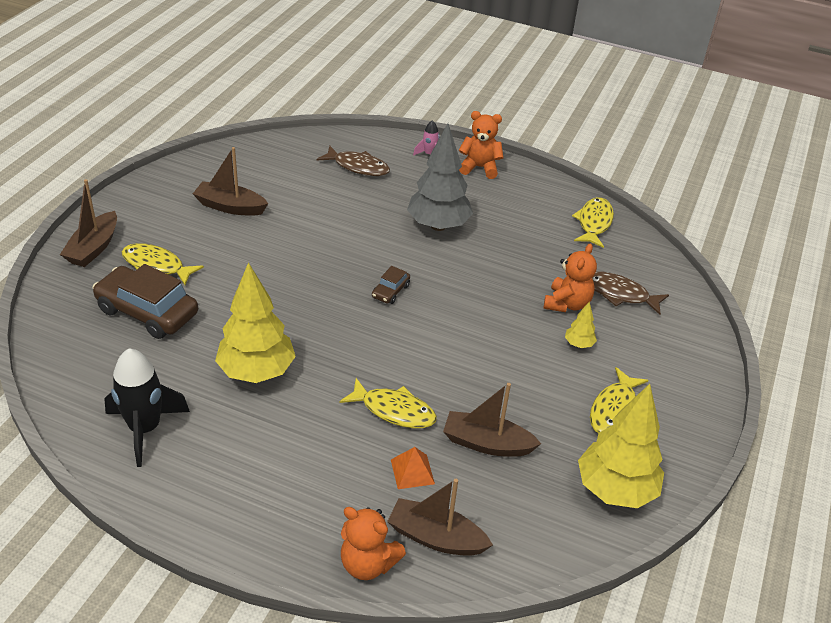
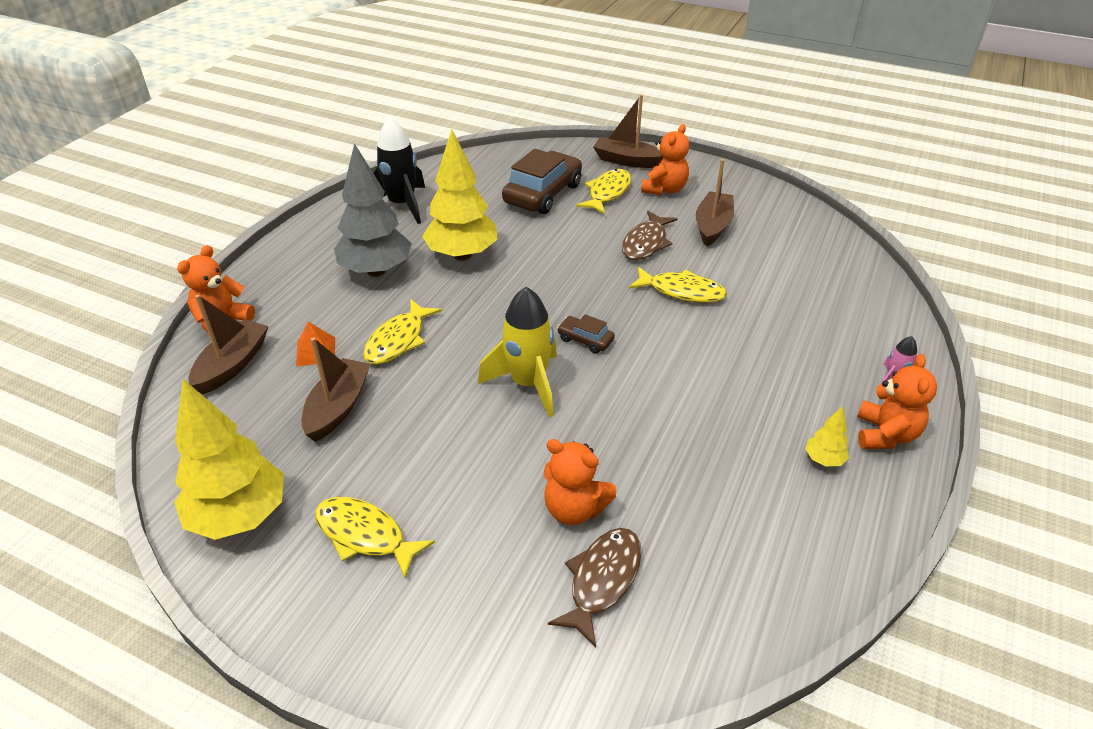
camera: 95 degrees right, 0 degrees up
brown fish [317,146,390,176] -> brown fish moved to [622,211,677,260]
grey tree [407,123,473,231] -> grey tree moved to [334,143,412,277]
yellow tree [565,301,597,348] -> yellow tree moved to [805,406,849,466]
yellow fish [572,197,614,248] -> yellow fish moved to [629,267,727,303]
none -> yellow rocket [478,287,557,417]
none -> orange teddy bear [641,124,689,195]

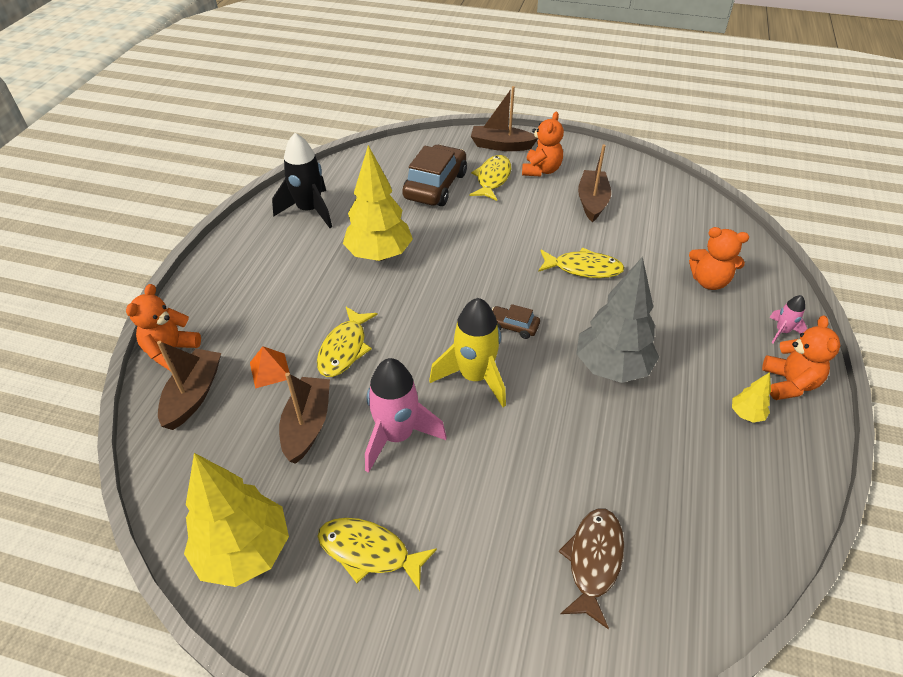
camera: 10 degrees left, 5 degrees up
grey tree [334,143,412,277] -> grey tree moved to [576,257,659,383]
orange teddy bear [544,439,616,525] -> orange teddy bear moved to [689,227,749,290]
brown fish [622,211,677,260] -> none
none -> pink rocket [365,358,446,473]

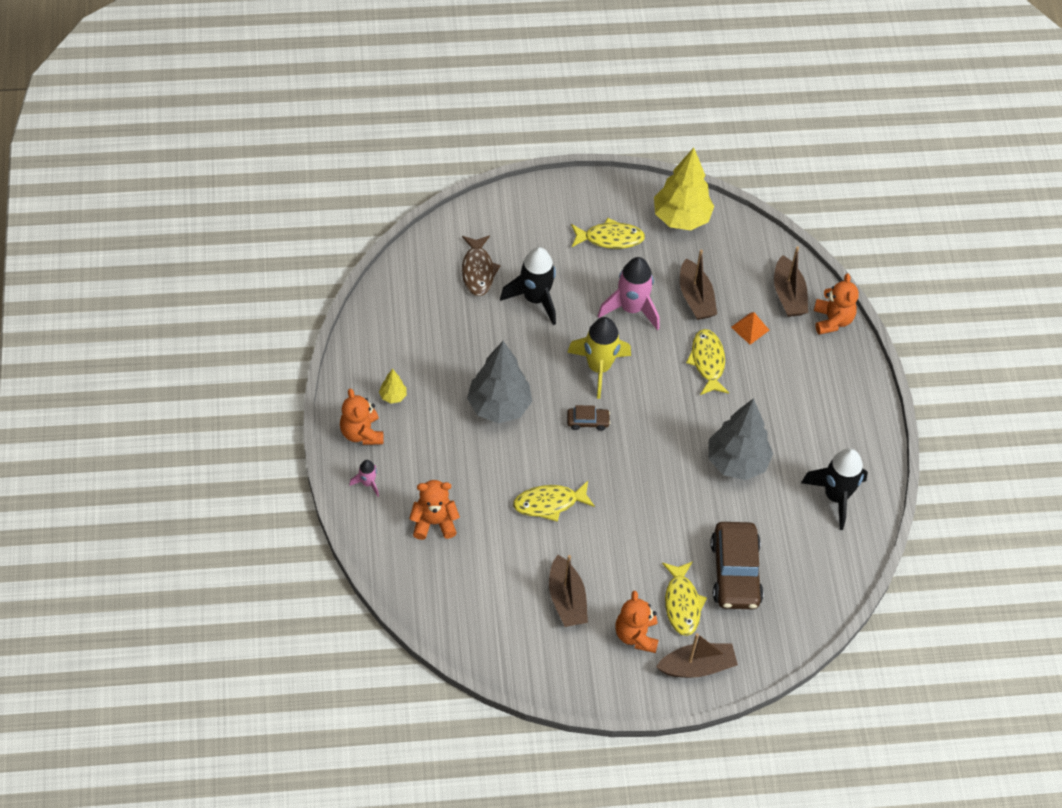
camera: 155 degrees right, 10 degrees up
yellow tree [343,145,413,261] -> grey tree [708,398,773,480]
none -> black rocket [500,247,556,325]

